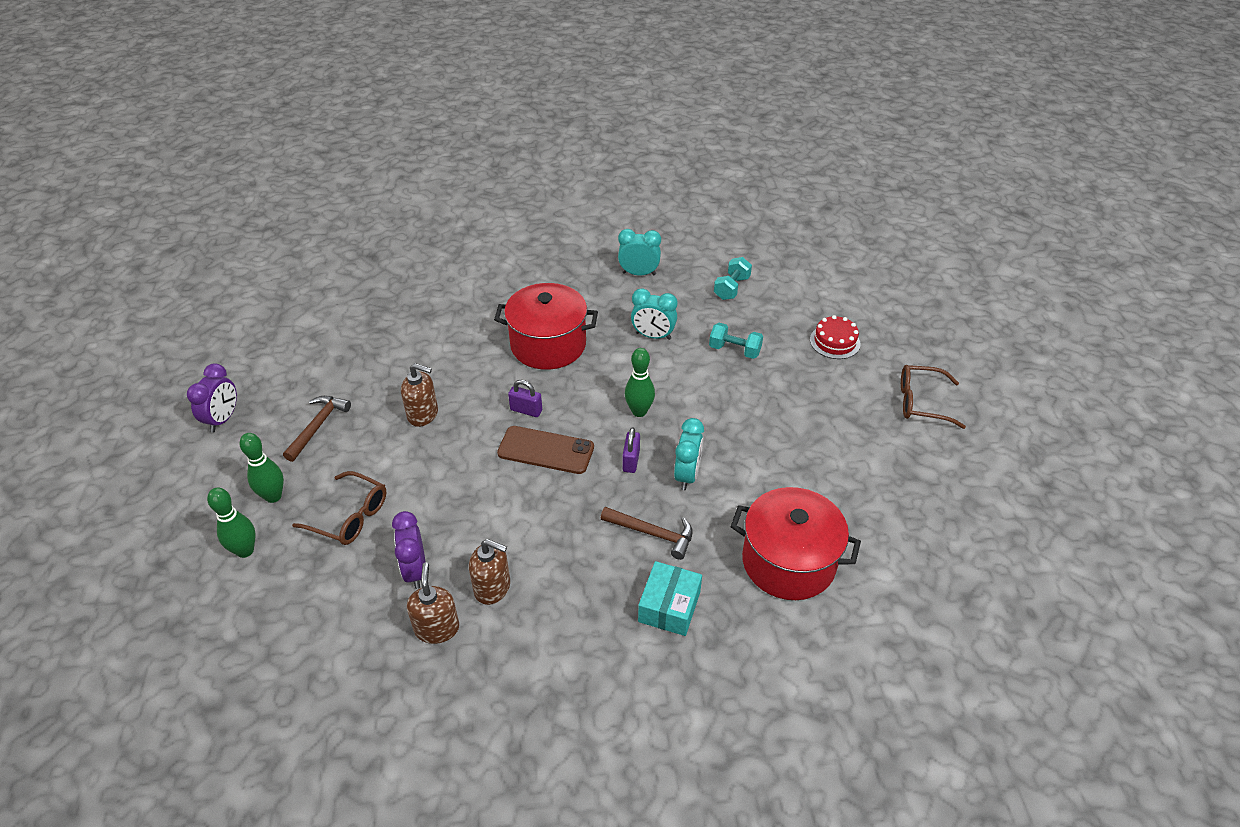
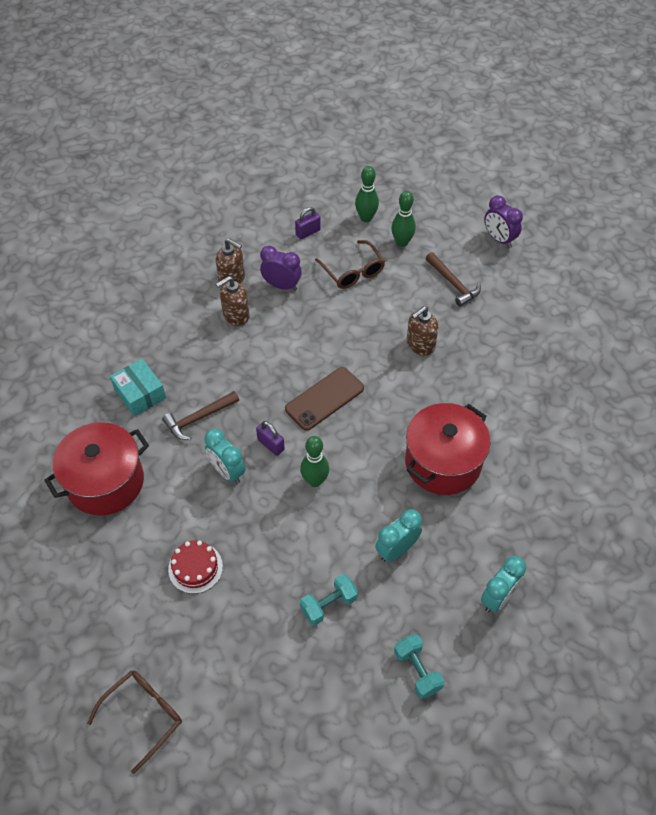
camera: 125 degrees right, 10 degrees up
brown glasses [292,471,387,545] -> brown glasses turned 90 degrees counterclockwise [315,240,385,289]
purple padlock [508,380,542,417] -> purple padlock moved to [295,207,320,239]
red cake [810,315,860,359] -> red cake moved to [168,540,223,594]

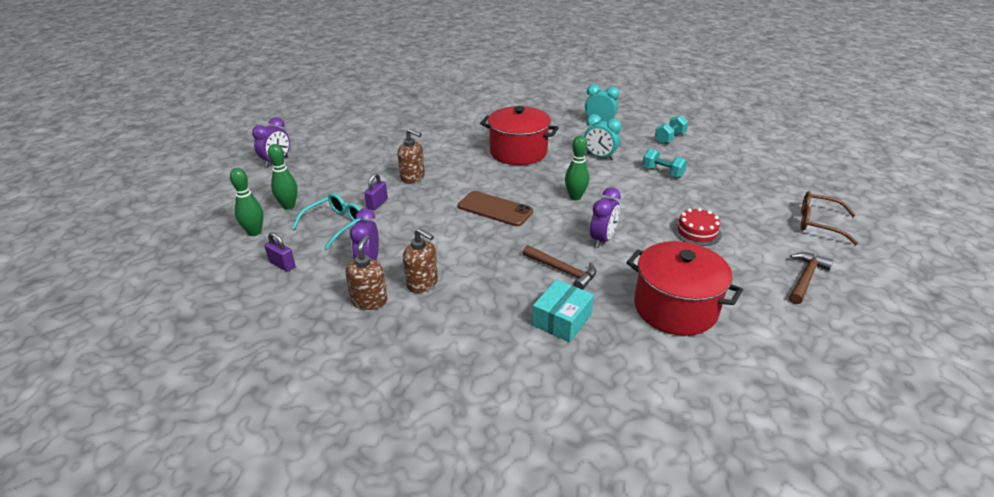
camera: 110 degrees left, 20 degrees down
turquoise clock [204,429,246,484] -> purple clock [590,187,621,248]
purple padlock [256,421,285,456] -> purple padlock moved to [364,173,388,210]
brown glasses [315,240,385,289] -> turquoise glasses [292,193,365,250]
brown hammer [426,252,481,307] -> brown hammer moved to [789,252,834,304]

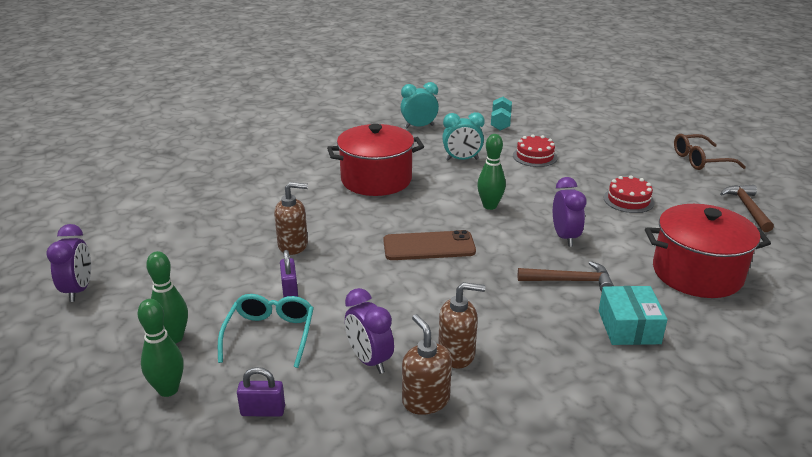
camera: 35 degrees left, 5 degrees down
turquoise dumbbell [642,148,687,178] -> red cake [513,134,558,167]

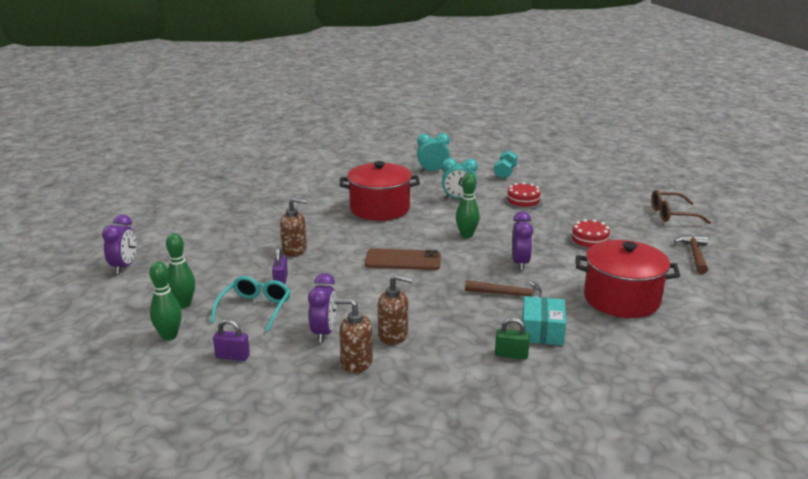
camera: 10 degrees right, 5 degrees down
purple clock [345,288,394,374] -> purple clock turned 150 degrees counterclockwise [308,273,337,343]
brown soap dispenser [402,314,452,415] -> brown soap dispenser turned 60 degrees counterclockwise [334,298,373,373]
none -> green padlock [495,318,530,359]

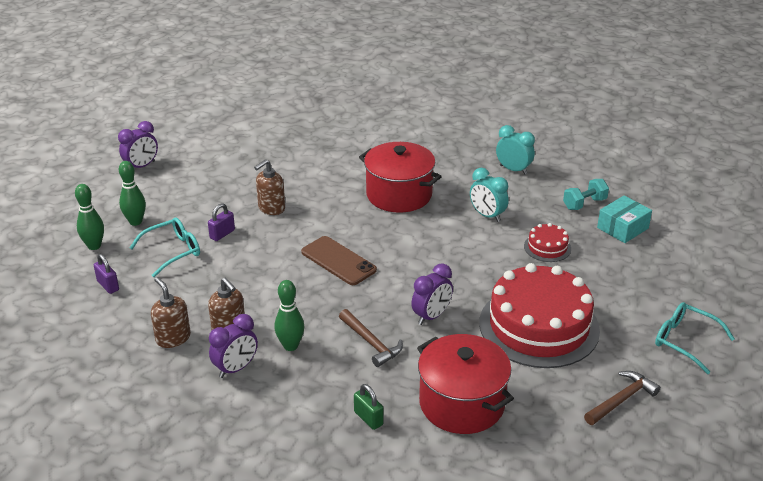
camera: 40 degrees right, 10 degrees up
brown soap dispenser [280,197,307,257] -> brown soap dispenser turned 90 degrees clockwise [254,159,285,215]
purple clock [308,273,337,343] -> purple clock moved to [209,314,258,378]
green bowling pin [456,173,480,238] -> green bowling pin moved to [274,280,304,351]
green padlock [495,318,530,359] -> green padlock moved to [354,384,383,430]
turquoise box [522,296,566,345] -> turquoise box moved to [597,196,652,243]
red cake [568,219,611,250] -> red cake [479,263,600,368], size x2.30
brown glasses [651,190,711,224] -> turquoise glasses [655,302,735,374]

